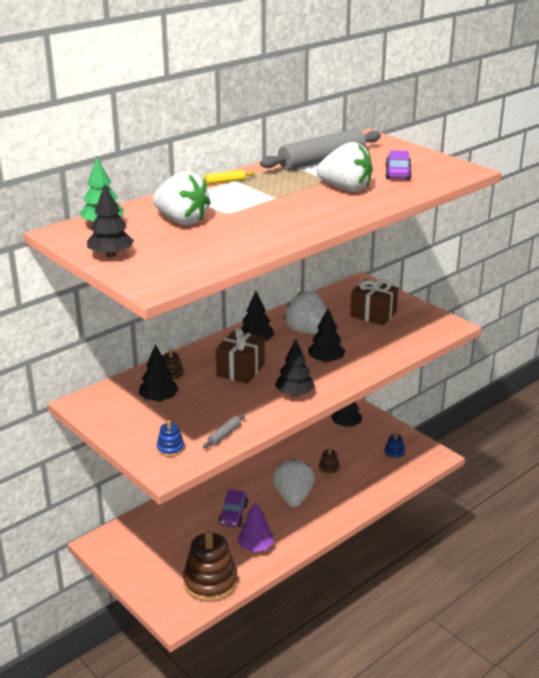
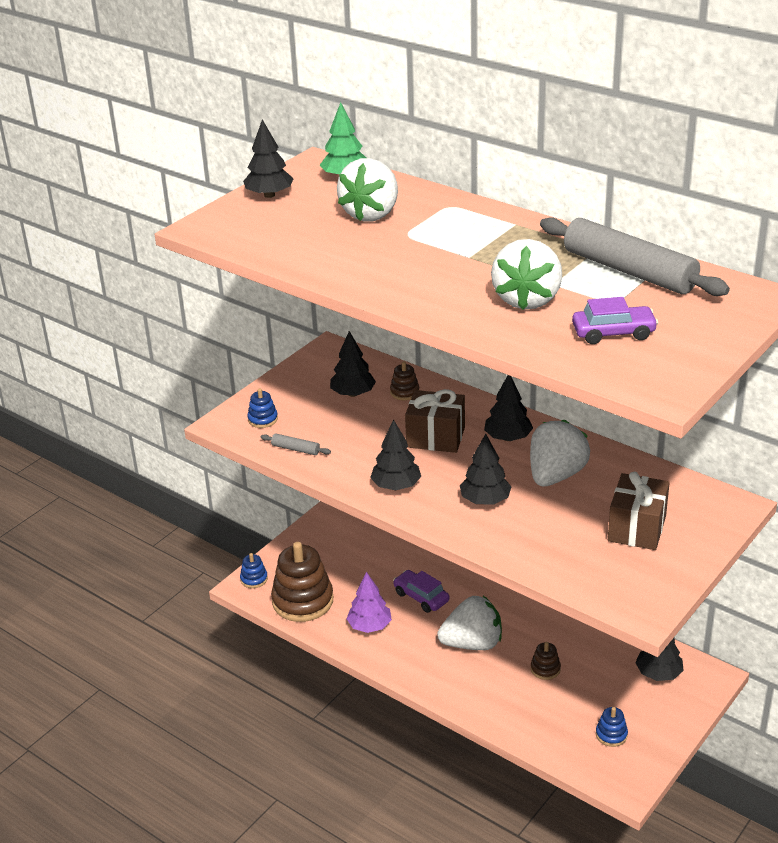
camera: 80 degrees right, 5 degrees up
yellow rolling pin [201,170,255,185] -> none
purple car [219,490,248,527] -> purple car turned 45 degrees clockwise [393,570,449,613]
none -> blue stacking toy [240,553,268,588]

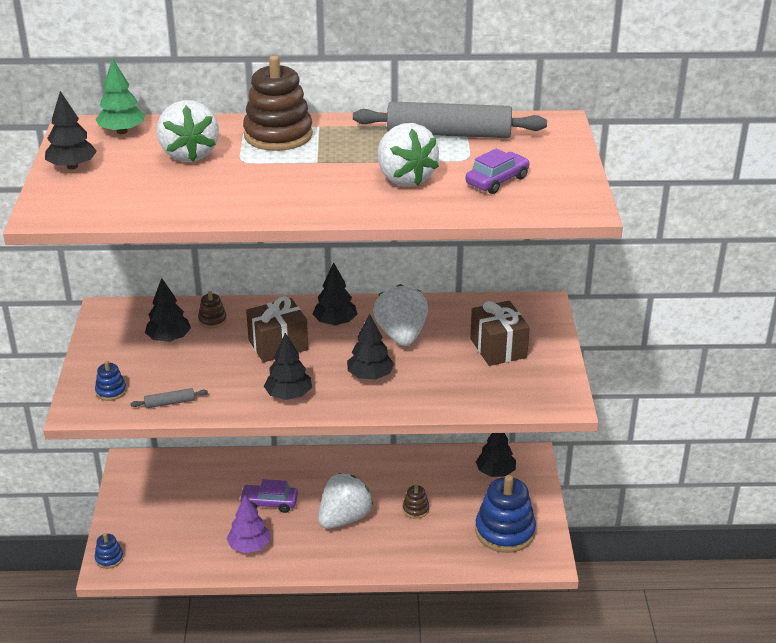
camera: 40 degrees left, 0 degrees up
brown stacking toy [271,542,333,622] -> brown stacking toy moved to [243,56,313,151]
blue stacking toy [596,707,628,747] -> blue stacking toy [475,475,536,553], size x2.20

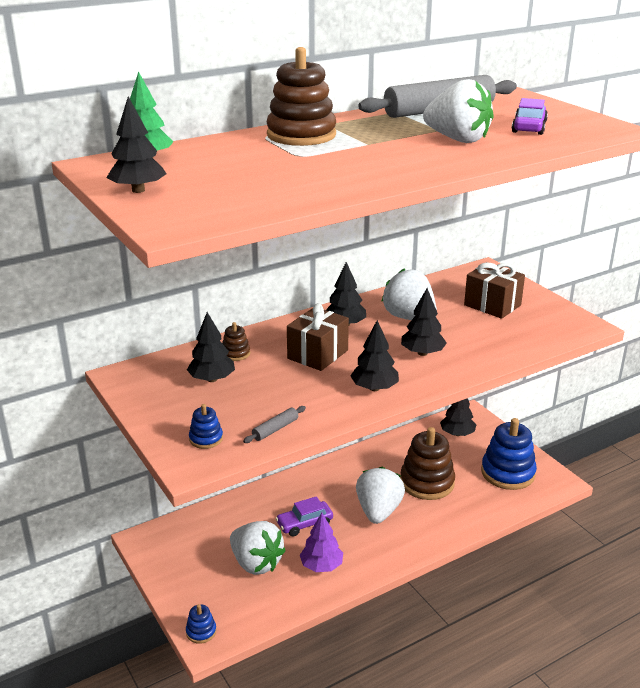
camera: 30 degrees left, 5 degrees down
white strawberry [157,100,219,162] -> white strawberry moved to [230,521,286,575]
brown stacking toy [403,484,429,519] -> brown stacking toy [400,427,455,500], size x2.20

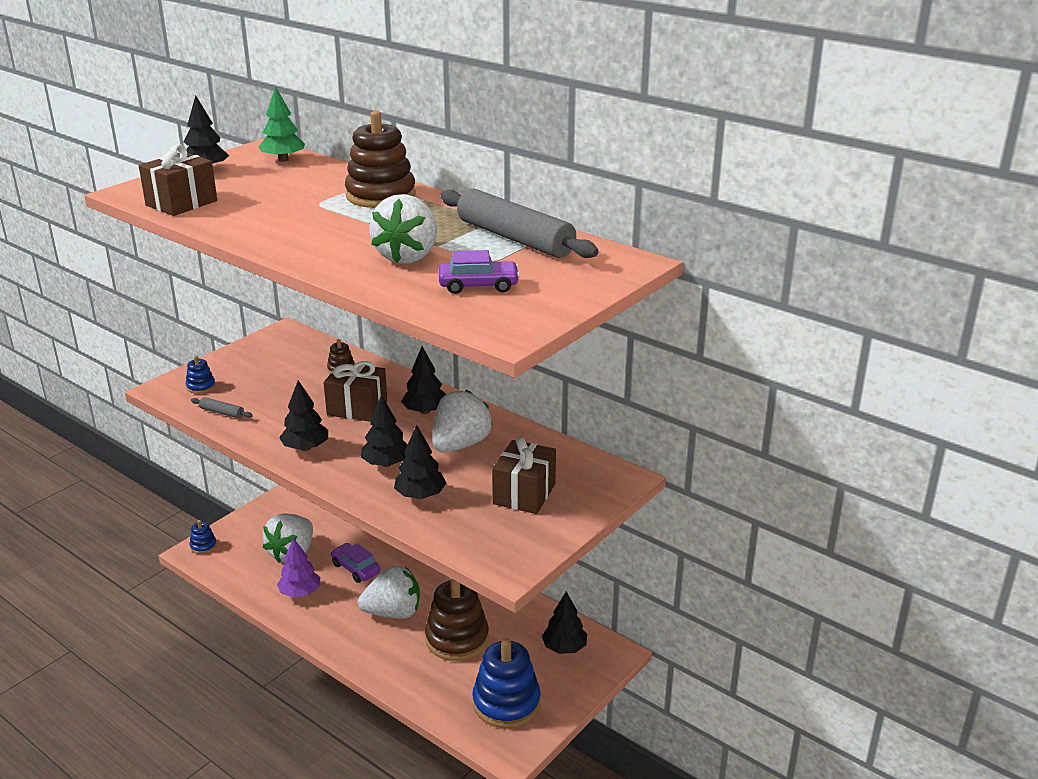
camera: 70 degrees right, 0 degrees up
black tree [187,312,235,382] -> black tree moved to [394,425,446,499]
none -> brown gift [139,144,217,216]

